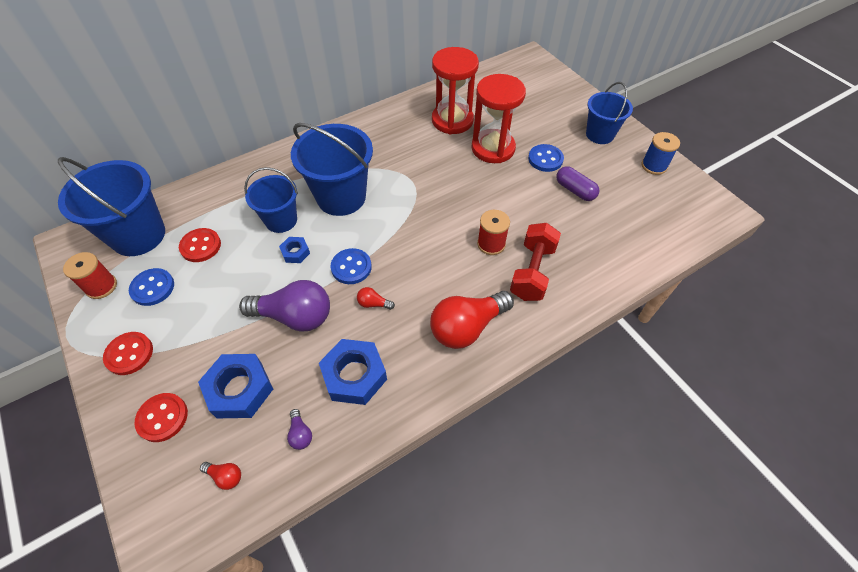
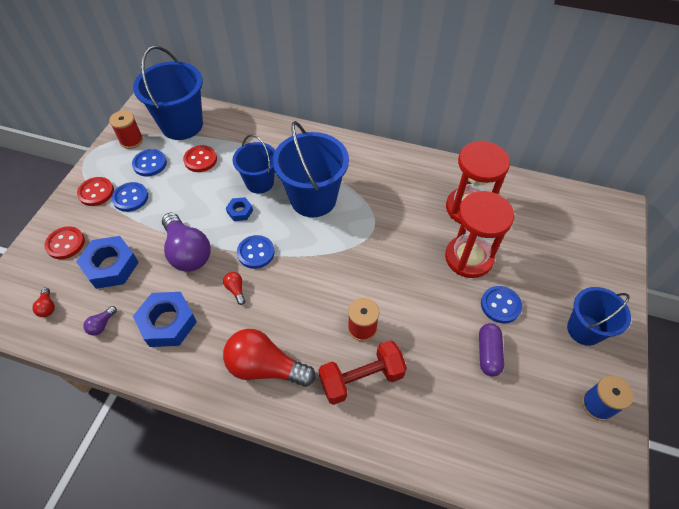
camera: 50 degrees right, 0 degrees up
none -> blue button [112,182,148,212]

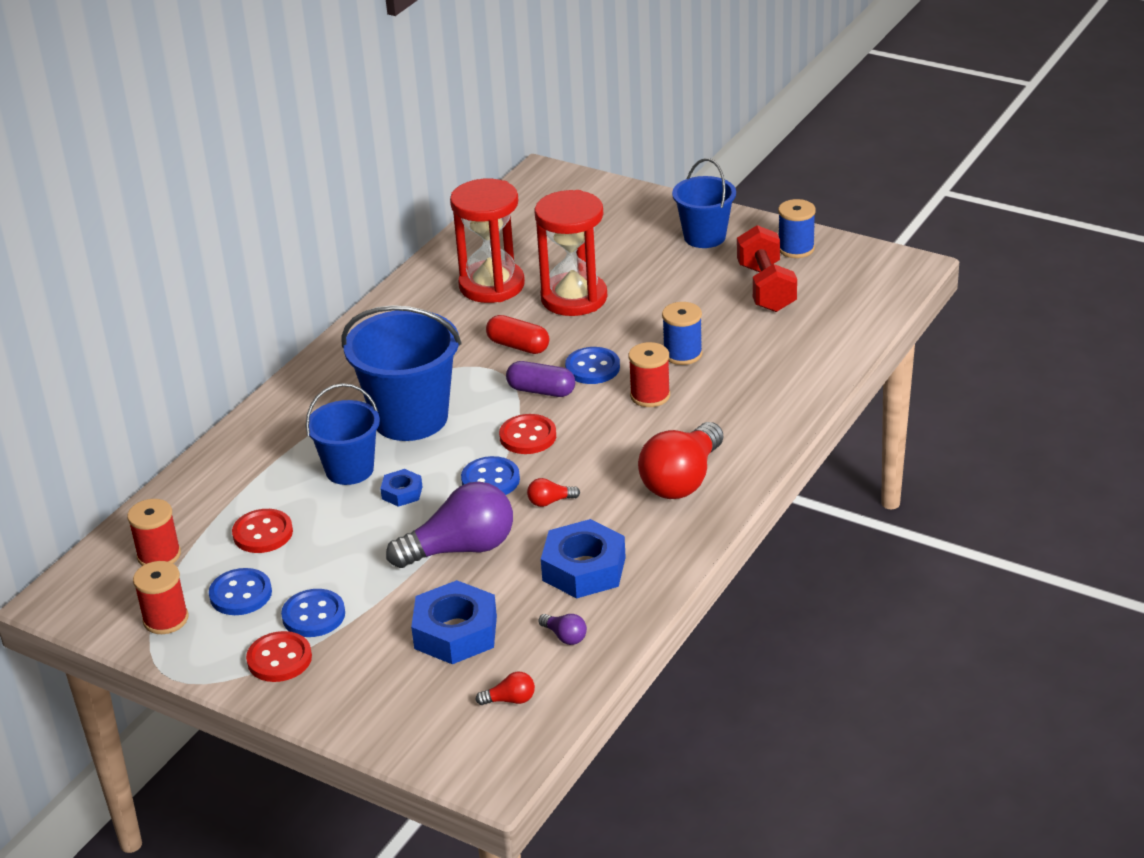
camera: 75 degrees left, 20 degrees down
red button [44,226,85,259] -> red button moved to [499,414,556,454]
blue bucket [133,46,203,140] -> red spool [127,499,181,566]
red dumbbell [319,340,407,405] -> red dumbbell moved to [737,225,797,312]
purple capsule [479,323,504,377] -> purple capsule moved to [506,361,575,397]
blue button [481,286,522,323] -> blue button moved to [565,347,620,384]
none -> red capsule [486,315,549,354]
none -> blue spool [662,302,703,365]

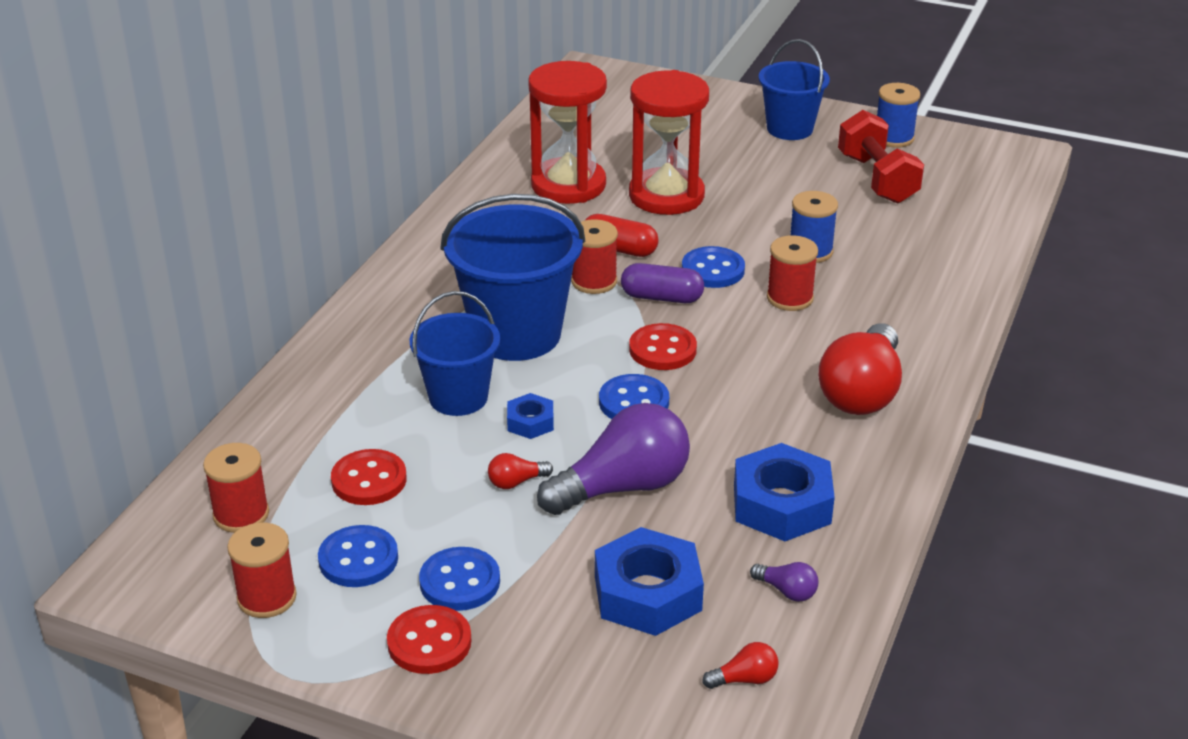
camera: 10 degrees left, 0 degrees up
red light bulb [527,478,580,507] -> red light bulb moved to [488,453,553,489]
none -> red spool [571,219,618,294]

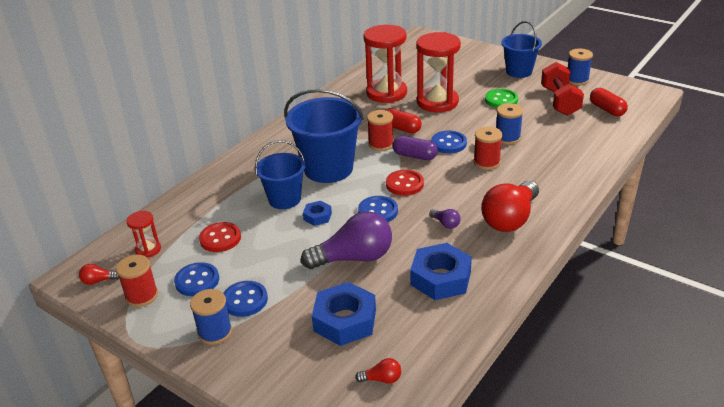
camera: 15 degrees right, 0 degrees up
red spool [203,443,269,533] -> red hourglass [126,211,161,258]
red button [387,605,472,674] -> blue spool [190,289,232,345]
red light bulb [488,453,553,489] -> red light bulb moved to [79,264,119,285]
purple light bulb [750,562,819,602] -> purple light bulb moved to [429,209,461,229]
none -> green button [485,89,518,108]
none -> red capsule [590,88,628,116]

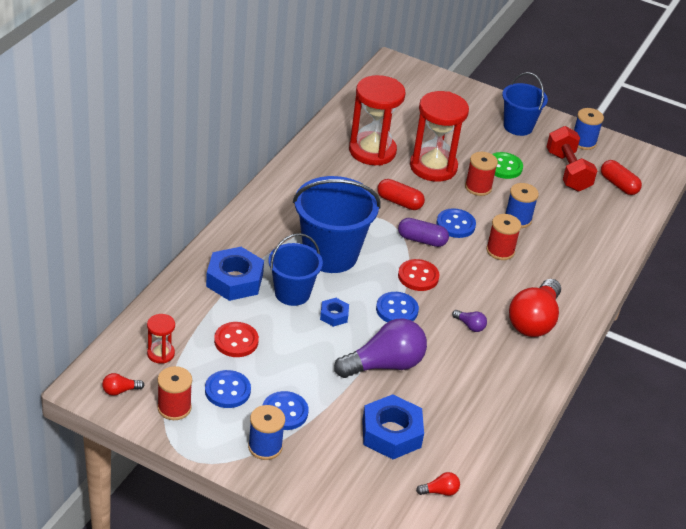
camera: 15 degrees left, 5 degrees up
red spool [367,110,393,151] -> red spool moved to [465,152,498,196]
blue nut [410,243,472,300] -> blue nut moved to [206,247,264,301]

